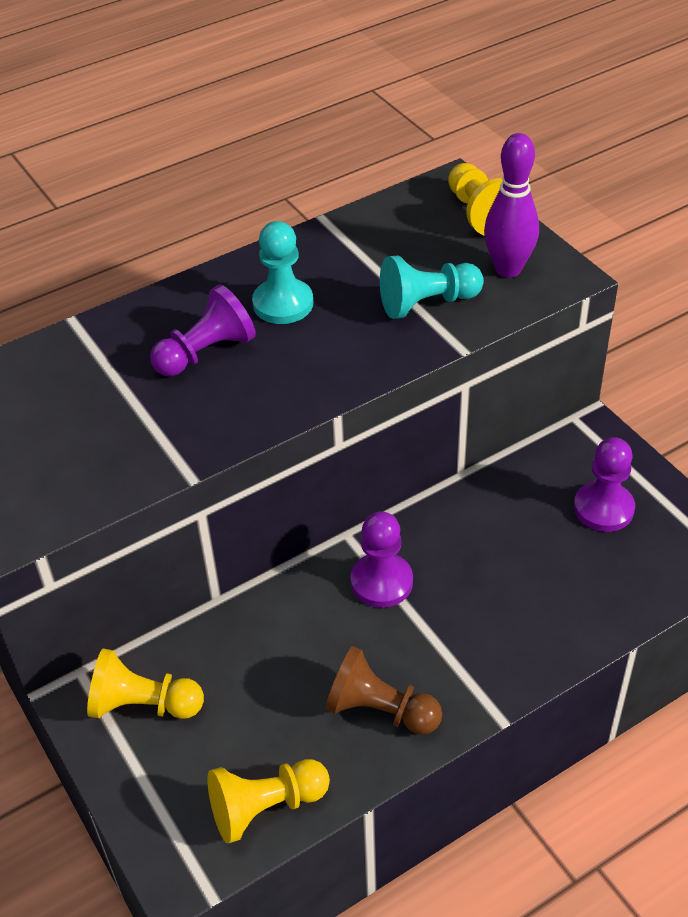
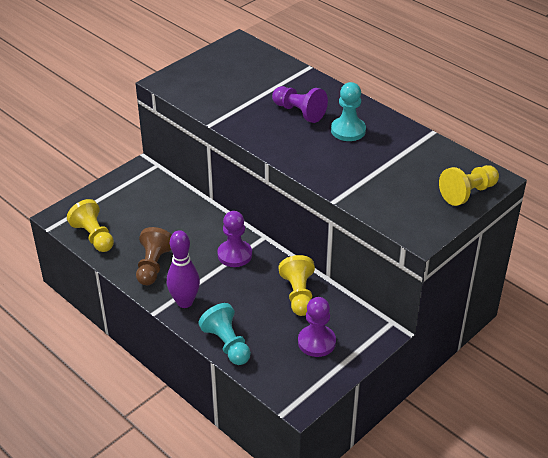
camera: 75 degrees right, 5 degrees down
yellow pawn [87,649,204,719] -> yellow pawn moved to [279,255,315,316]
turquoise pawn [380,255,484,319] -> turquoise pawn moved to [198,303,251,365]
purple bowling pin [484,133,539,278] -> purple bowling pin moved to [167,230,200,308]

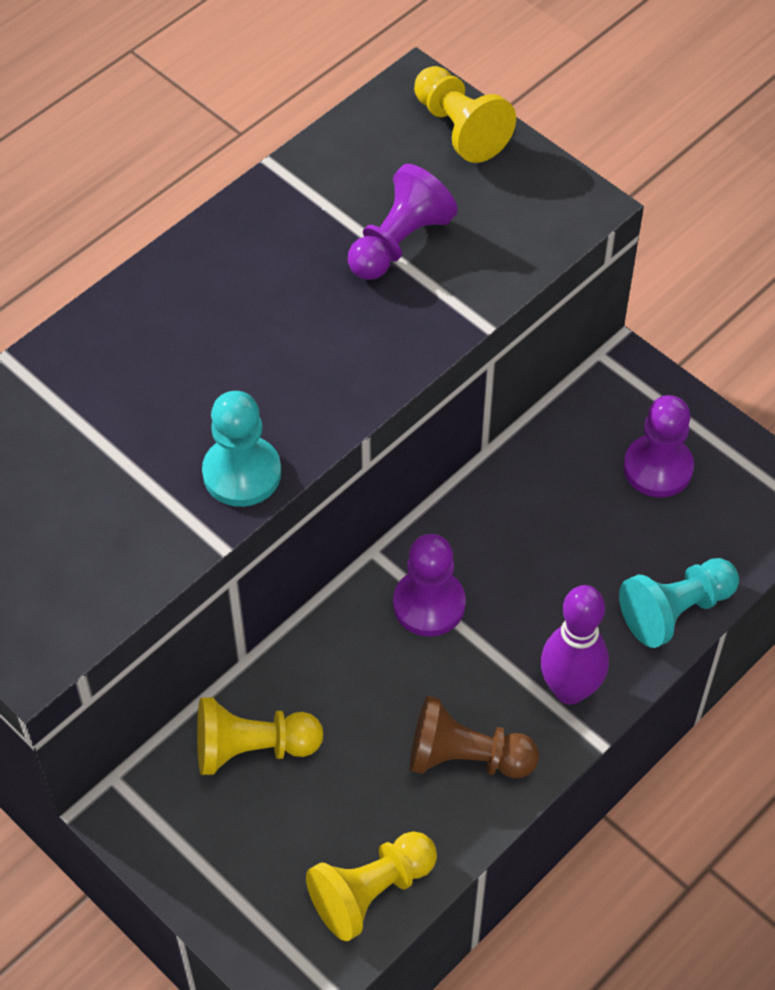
camera: 90 degrees left, 15 degrees up
purple pawn [272,86,328,123] -> purple pawn moved to [348,164,458,280]
yellow pawn [279,255,315,316] -> yellow pawn moved to [197,697,323,775]
turquoise pawn [331,82,366,141] -> turquoise pawn moved to [202,391,281,507]

